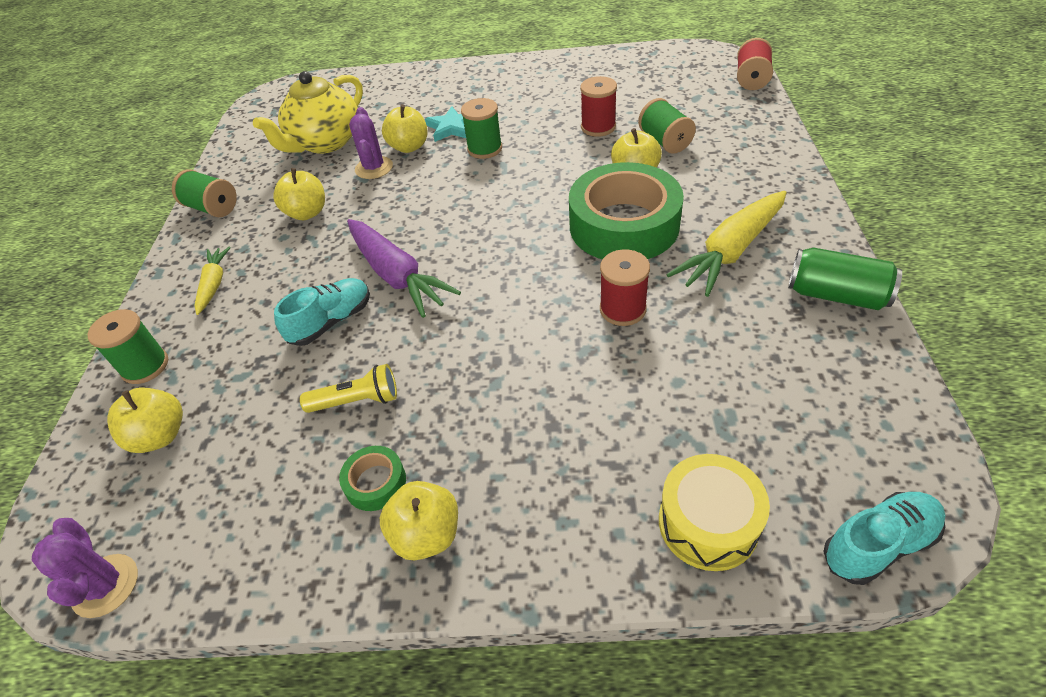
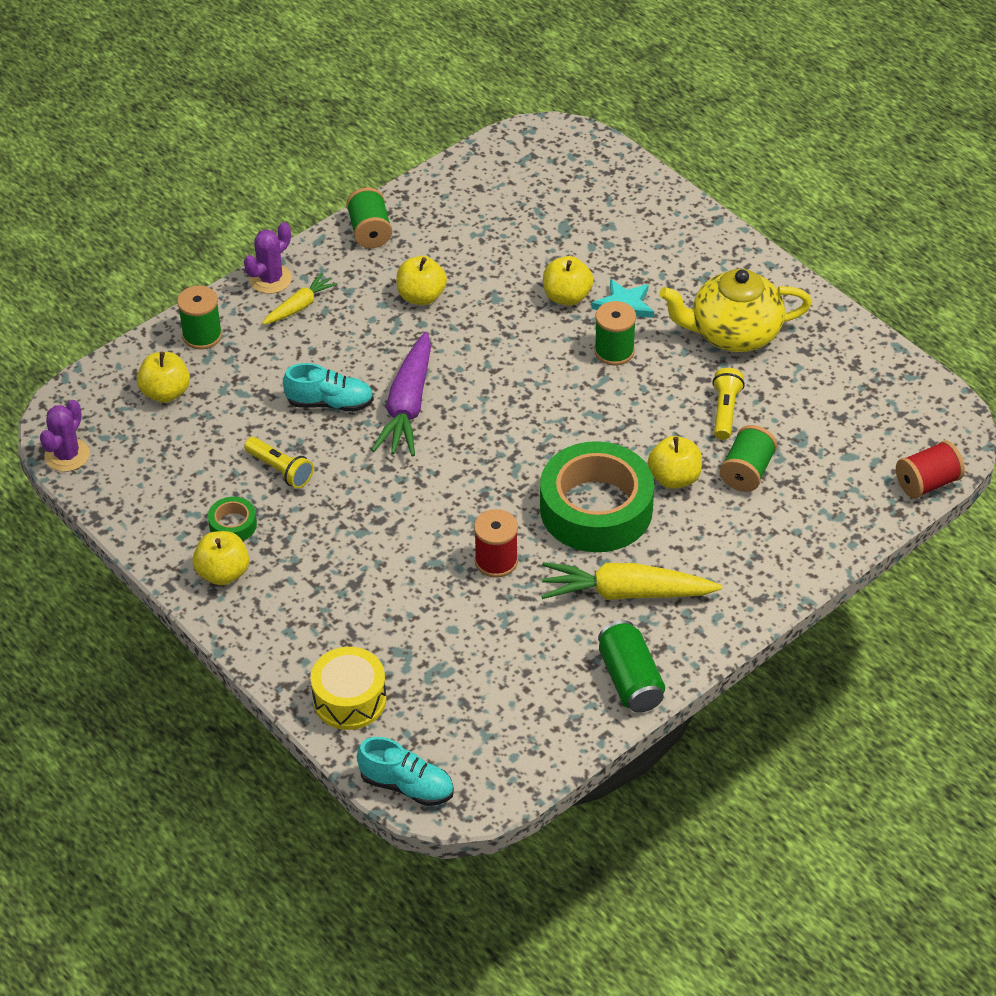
camera: 45 degrees right, 0 degrees up
yellow teapot [253,71,363,154] -> yellow teapot moved to [659,269,812,352]
purple cactus [349,107,393,179] -> purple cactus moved to [244,222,292,294]
red spool [580,76,617,137] -> yellow flashlight [712,368,745,440]

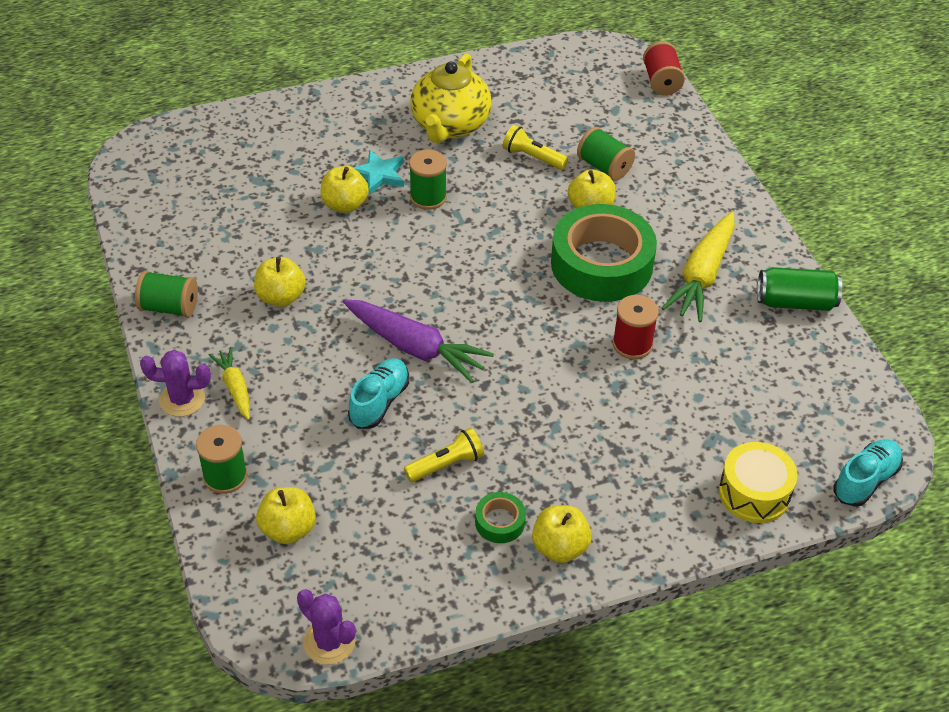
camera: 70 degrees left, 0 degrees up
purple cactus [244,222,292,294] -> purple cactus turned 60 degrees counterclockwise [140,350,211,417]

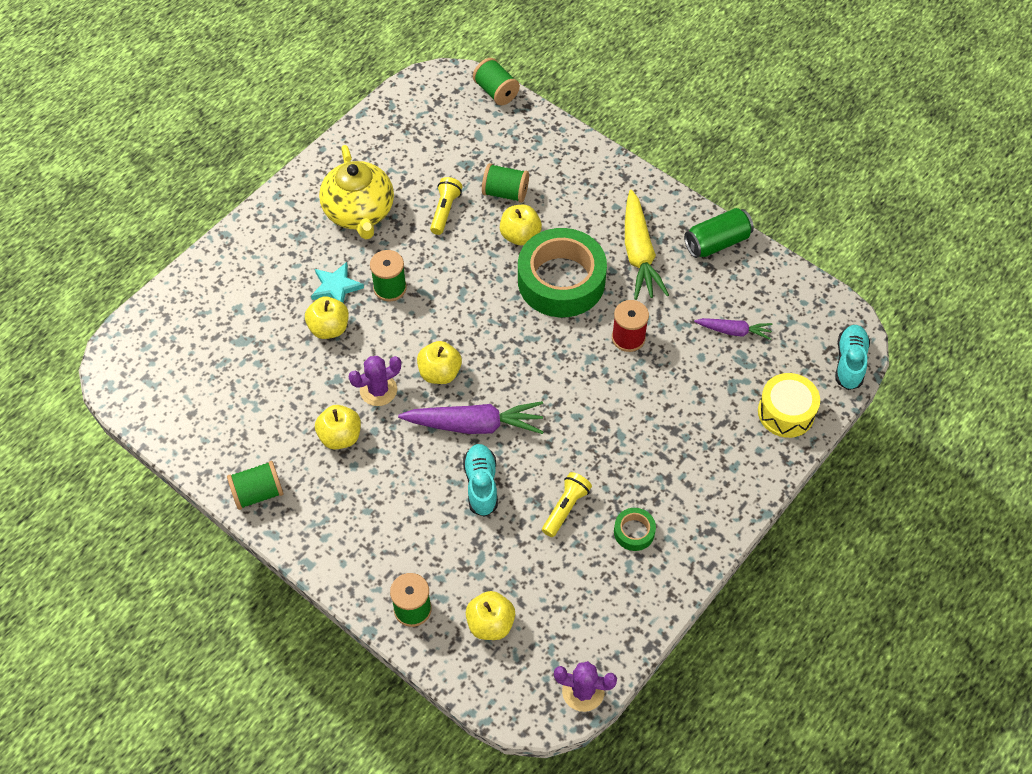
camera: 30 degrees left, 10 degrees up
purple cactus [140,350,211,417] -> purple cactus moved to [349,356,401,406]
yellow carrot [209,347,250,420] -> none
yellow flashlight [503,125,568,170] -> yellow flashlight turned 105 degrees clockwise [430,177,462,235]
yellow apple [532,505,592,563] -> yellow apple moved to [417,341,462,384]
red spool [643,41,685,95] -> green spool [473,58,520,105]
none -> purple carrot [694,318,772,340]

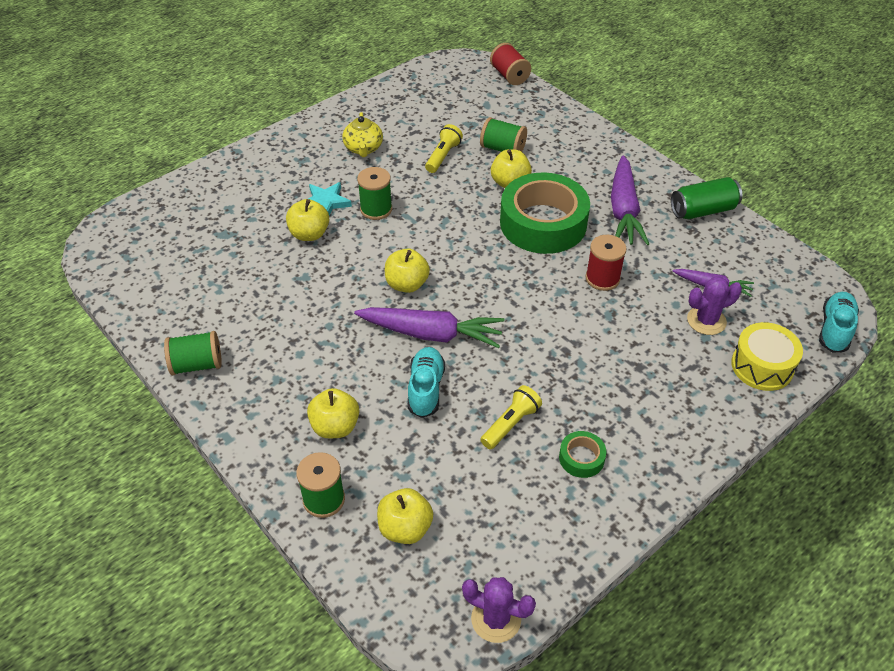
camera: 10 degrees right, 10 degrees down
yellow apple [315,405,361,450] -> yellow apple moved to [307,388,359,438]
yellow teapot [319,145,394,239] -> yellow teapot [342,112,383,157], size x0.58
purple cactus [349,356,401,406] -> purple cactus moved to [687,277,742,335]
green spool [473,58,520,105] -> red spool [490,43,531,85]
yellow carrot [625,189,669,300] -> purple carrot [611,155,649,245]

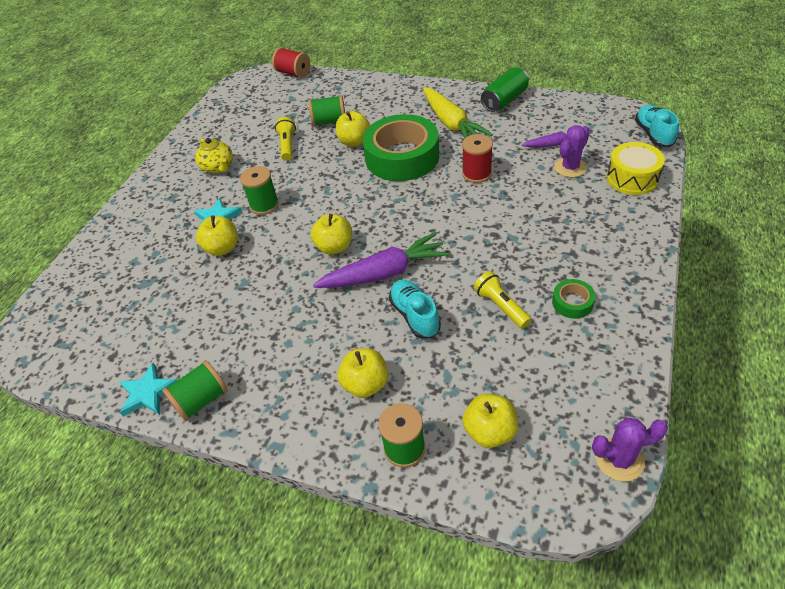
camera: 25 degrees left, 0 degrees up
yellow flashlight [480,385,542,449] -> yellow flashlight turned 45 degrees counterclockwise [474,271,532,329]
purple carrot [611,155,649,245] -> yellow carrot [423,87,493,138]
none -> turquoise star [119,363,178,417]

